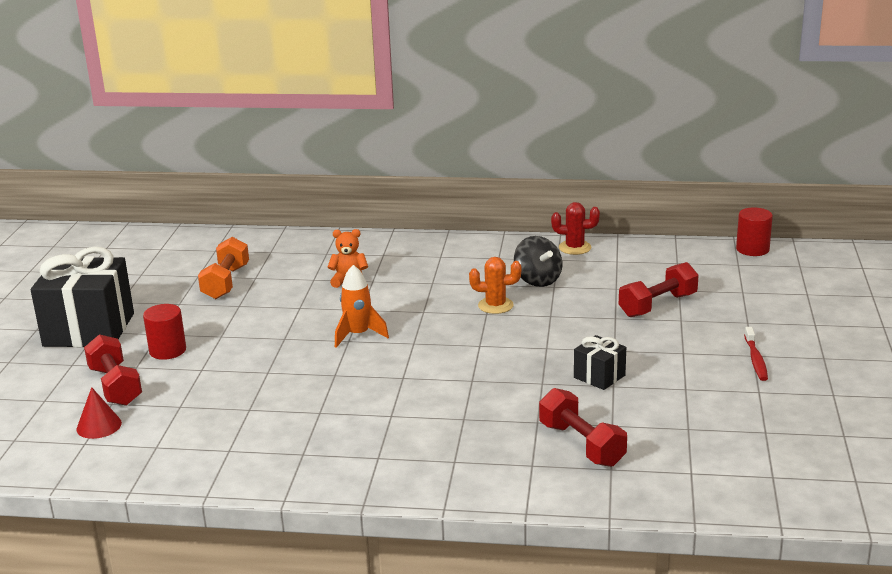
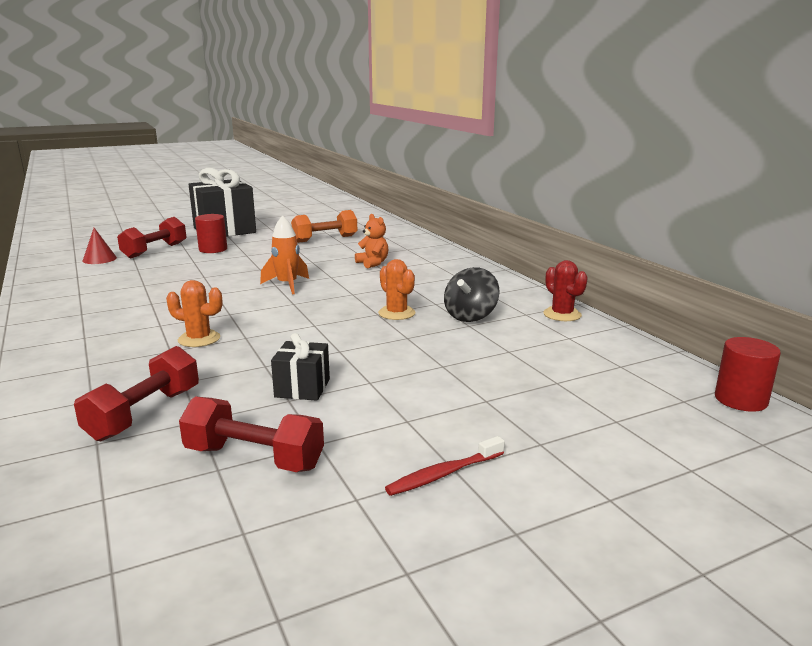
camera: 55 degrees right, 5 degrees down
red dumbbell [619,262,699,317] -> red dumbbell moved to [179,396,324,472]
none -> orange cactus [166,280,222,347]

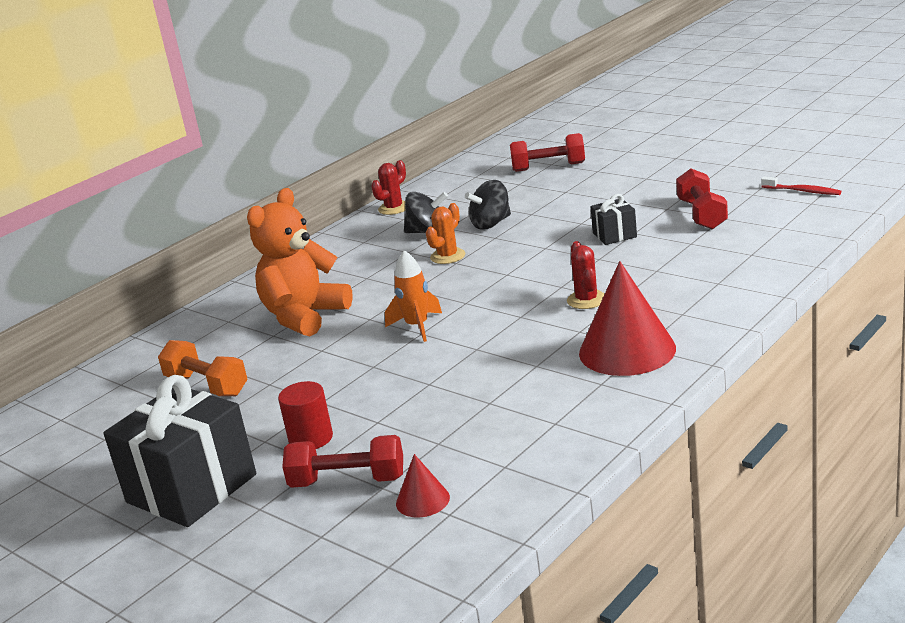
camera: 110 degrees left, 5 degrees up
red dumbbell [74,346,199,441] -> red dumbbell moved to [510,133,585,172]
orange cactus [166,280,222,347] -> red cactus [567,241,605,309]
orange teddy bear [355,214,388,268] -> orange teddy bear [247,188,353,336], size x2.10
red toothbrush [385,436,505,496] -> red toothbrush moved to [761,176,841,195]
red cylinder [715,337,781,412] -> none
none -> black spinning top [465,180,511,230]
none -> red cone [579,261,676,376]

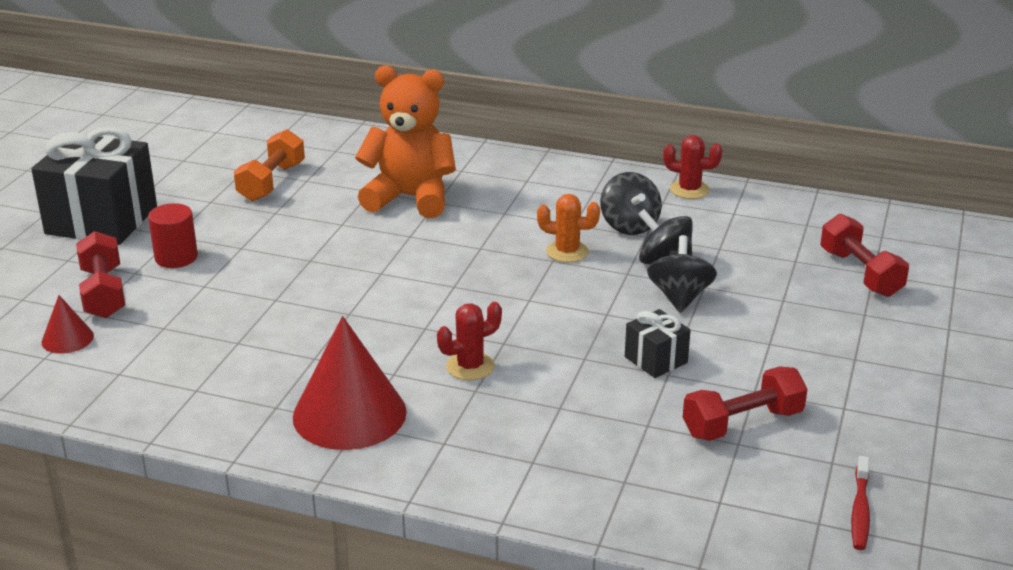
camera: 65 degrees right, 5 degrees up
orange rocket [385,250,442,342] -> none
none -> black spinning top [647,235,717,313]

